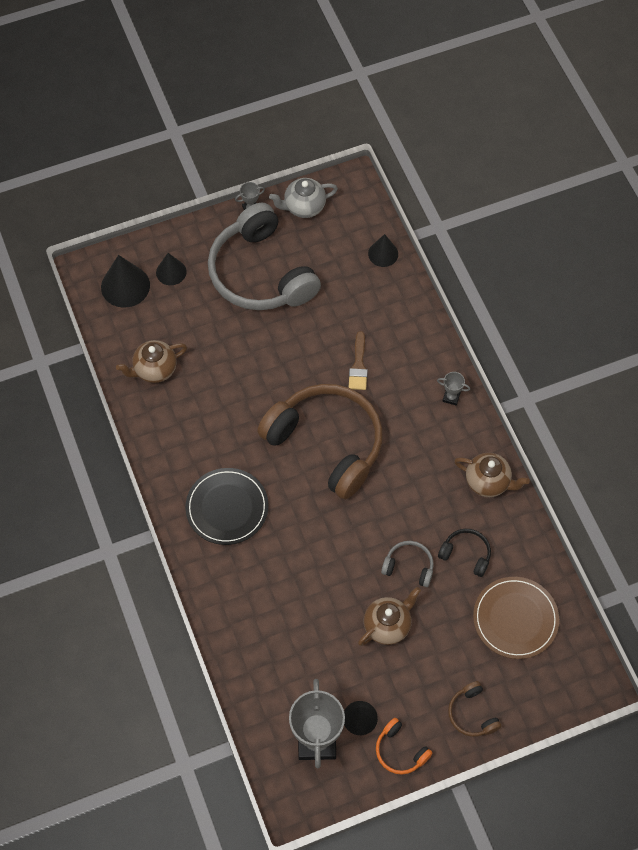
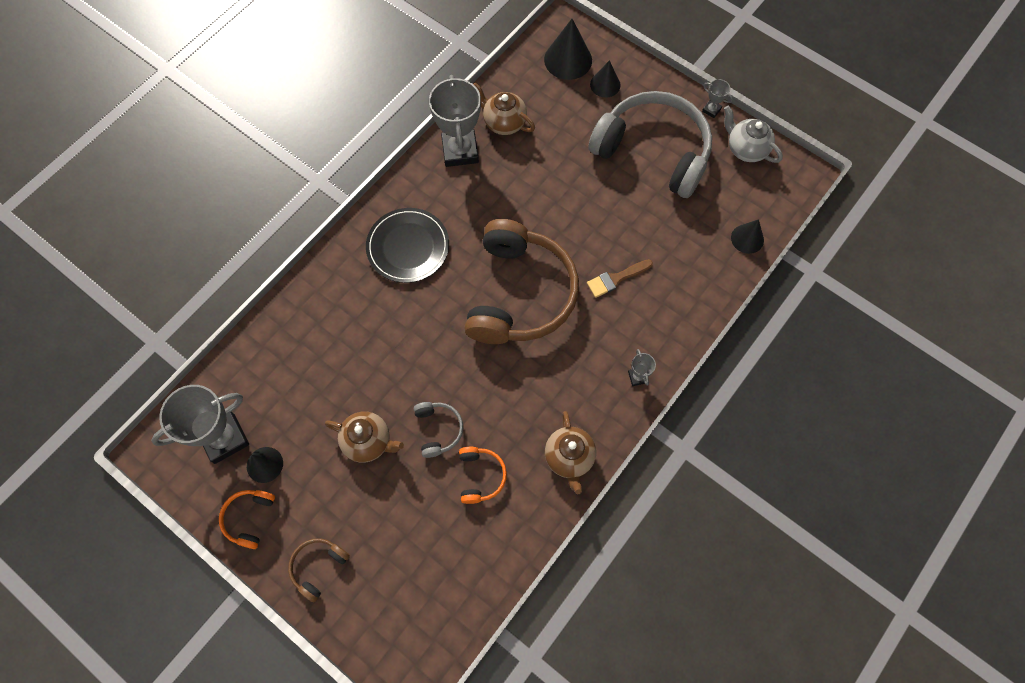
camera: 60 degrees right, 5 degrees up
grey headphones [208,203,321,310] -> grey headphones turned 90 degrees clockwise [588,91,712,198]
black headphones [438,529,491,577] -> orange headphones [459,447,507,504]
brown plate [473,577,559,659] -> none
none -> grey trophy [429,75,481,167]

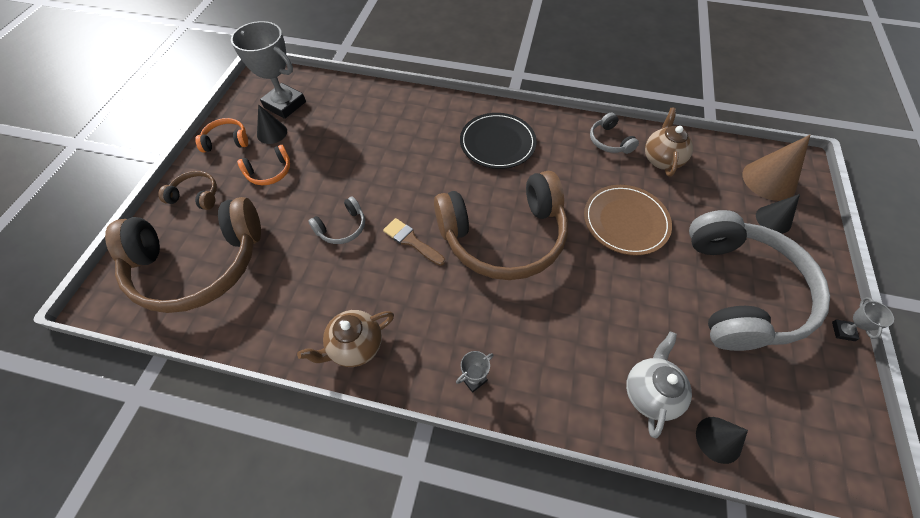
camera: 65 degrees right, 10 degrees down
brown teapot [325,412,404,463] -> none
grey trophy [429,75,481,167] -> grey headphones [590,112,639,154]
orange headphones [459,447,507,504] -> orange headphones moved to [237,145,290,185]
black cone [544,19,592,80] -> brown cone [743,135,810,201]
brown brush [587,259,653,298] -> brown brush moved to [383,218,445,266]
grey teapot [724,106,783,163] -> grey teapot moved to [626,331,692,438]
none -> brown headphones [105,197,261,313]
none -> brown plate [584,185,672,256]

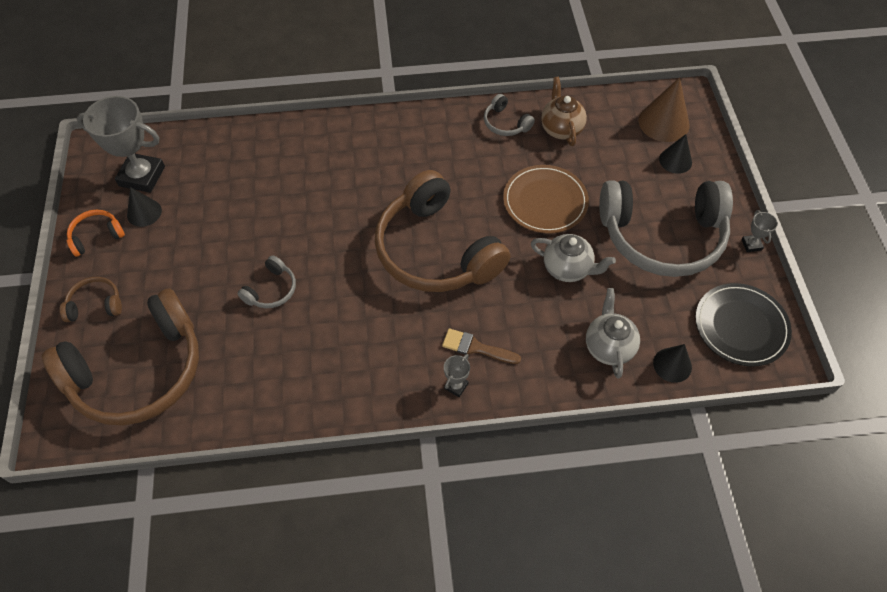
camera: 20 degrees left, 0 degrees up
orange headphones [237,145,290,185] -> none
brown teapot [297,310,394,367] -> none
brown brush [383,218,445,266] -> brown brush moved to [442,328,521,364]
brown headphones [434,170,568,280] -> brown headphones turned 90 degrees clockwise [375,170,510,292]
black plate [460,113,537,169] -> black plate moved to [695,283,792,367]
grey headphones [689,210,830,351] -> grey headphones turned 105 degrees clockwise [599,180,733,277]
none -> grey teapot [531,234,616,282]

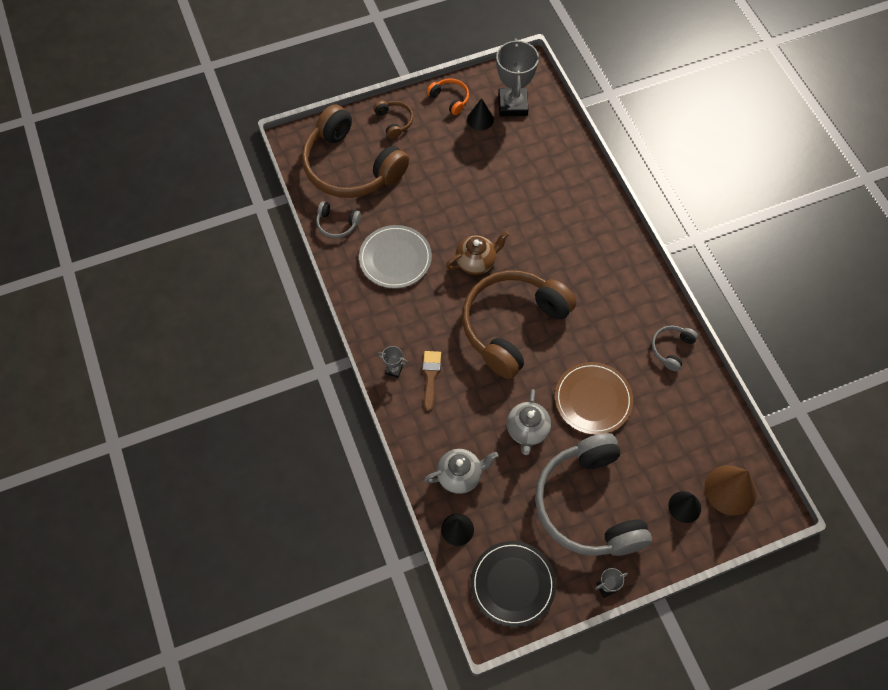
camera: 75 degrees right, 5 degrees up
grey headphones [237,255,296,308] -> grey headphones moved to [316,201,361,238]
brown teapot [541,77,587,146] -> brown teapot moved to [446,231,509,275]
none -> grey plate [359,225,432,288]

